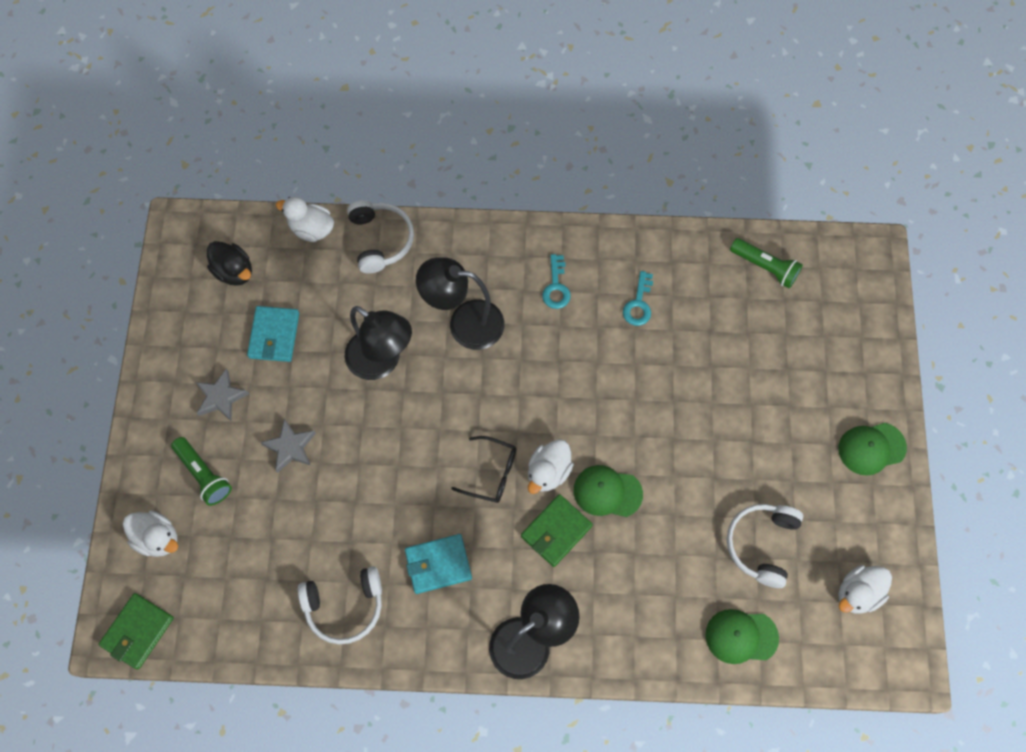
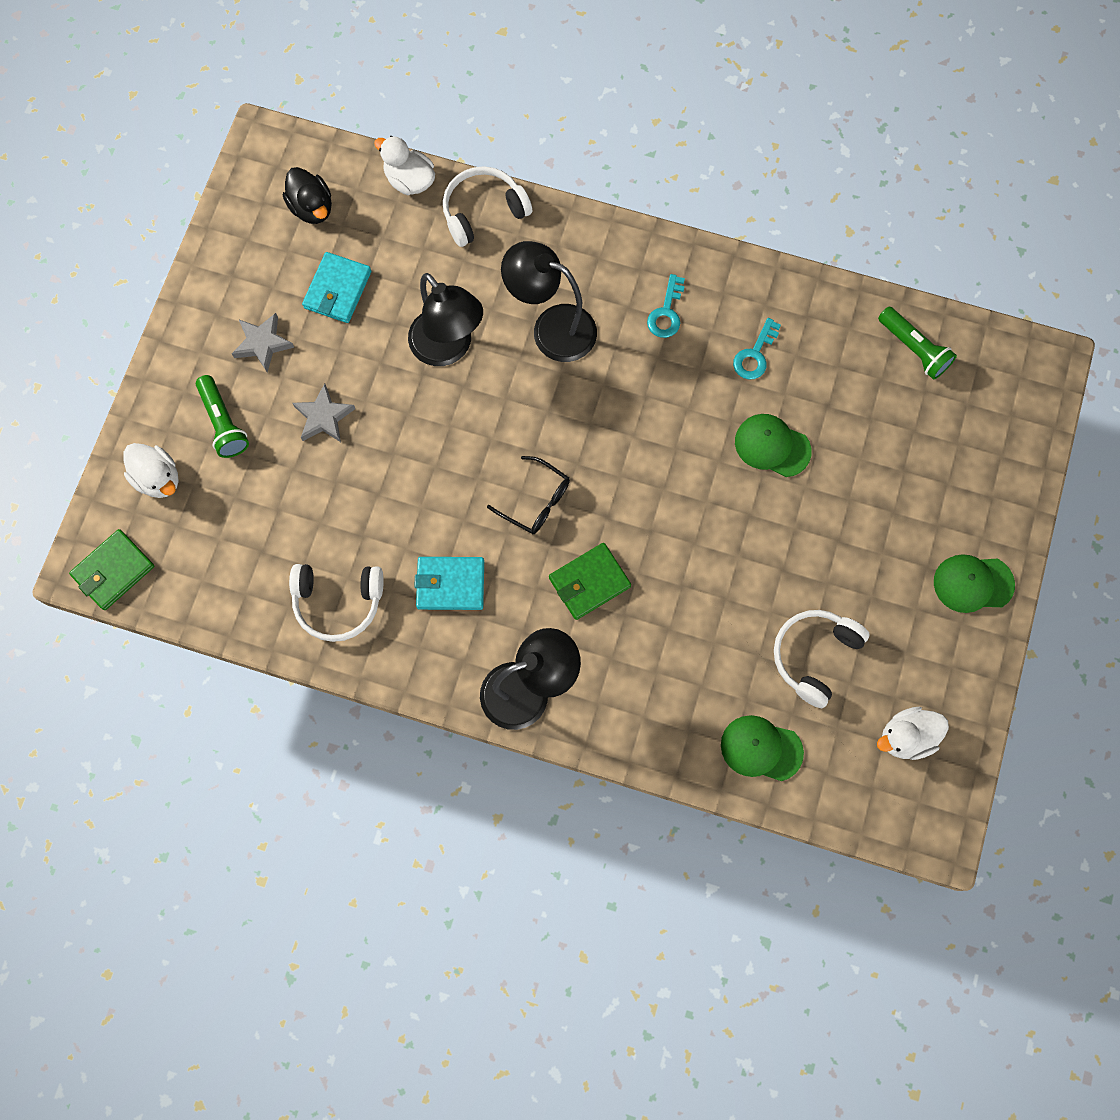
camera: 15 degrees right, 5 degrees up
white headphones [347,200,414,274] -> white headphones turned 120 degrees counterclockwise [443,166,532,247]
white duck [528,439,574,494] -> none
green cap [574,465,643,517] -> green cap moved to [735,414,812,477]

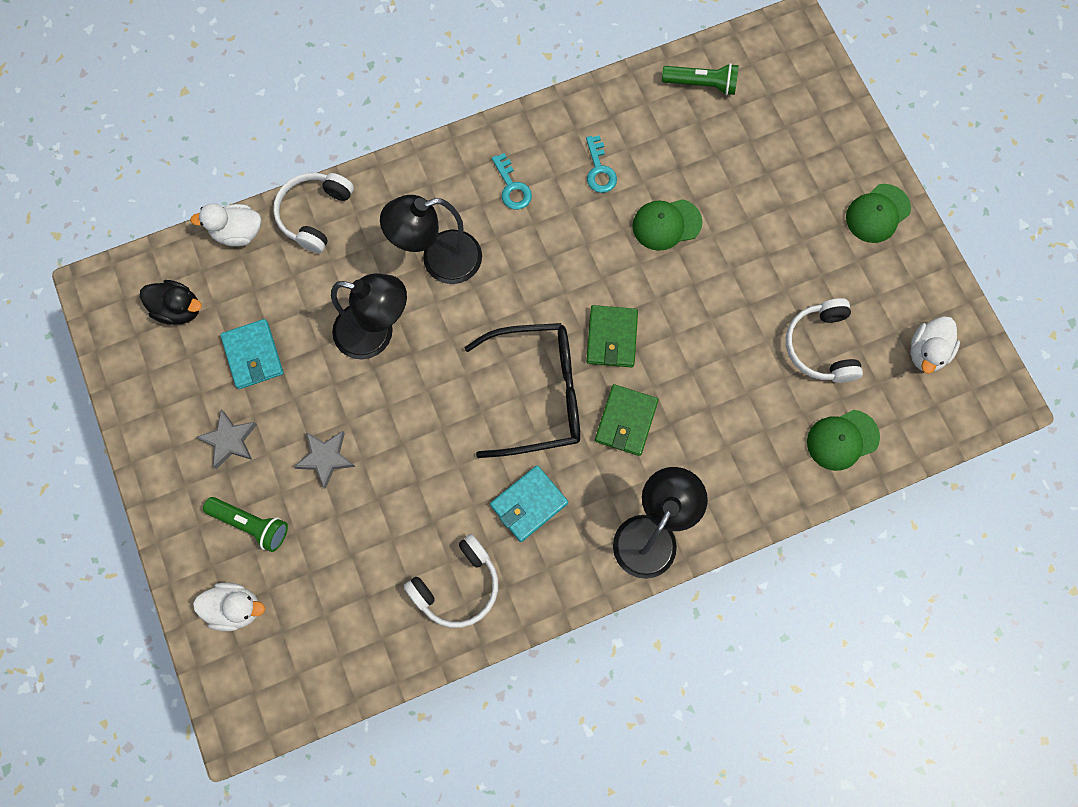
camera: 40 degrees left, 0 degrees up
green wallet [69,529,154,610] -> green wallet moved to [586,305,638,367]
black glasses [487,456,570,534] -> black glasses [464,323,580,458], size x1.92

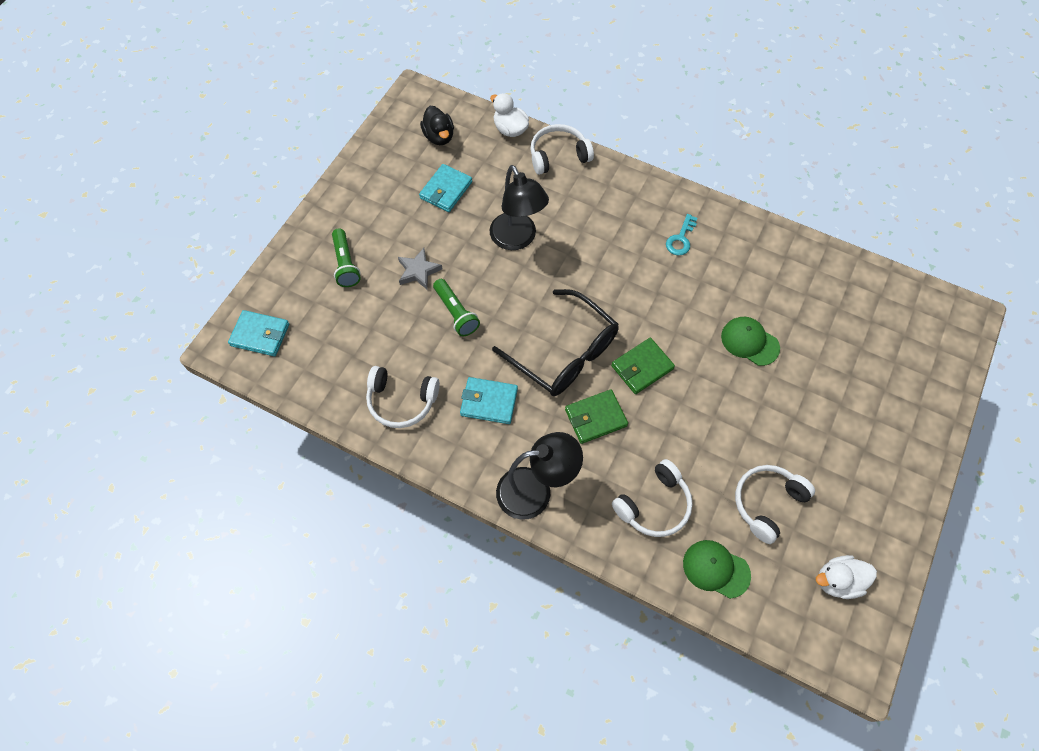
camera: 50 degrees right, 10 degrees down
white duck [193,583,265,631] -> none
grey star [196,410,257,469] -> none
black lamp [380,195,482,284] -> none
turquoise key [586,135,617,193] -> none
green flashlight [662,63,739,95] -> green flashlight moved to [433,279,480,336]
green cap [846,184,911,243] -> none
none -> turquoise wallet [228,310,289,356]
none -> white headphones [612,459,693,537]

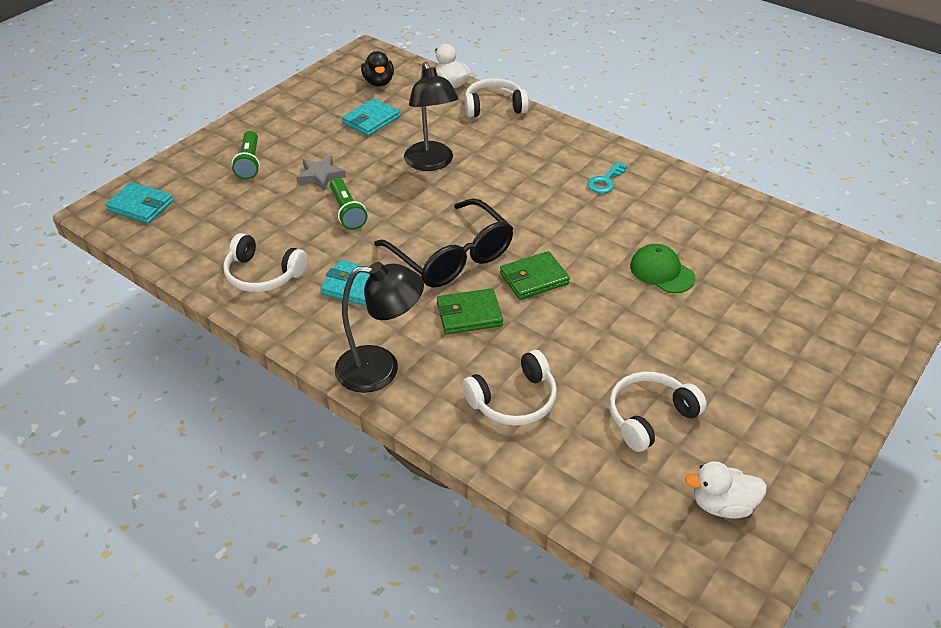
camera: 10 degrees right, 20 degrees down
green cap [683,540,751,599] -> none

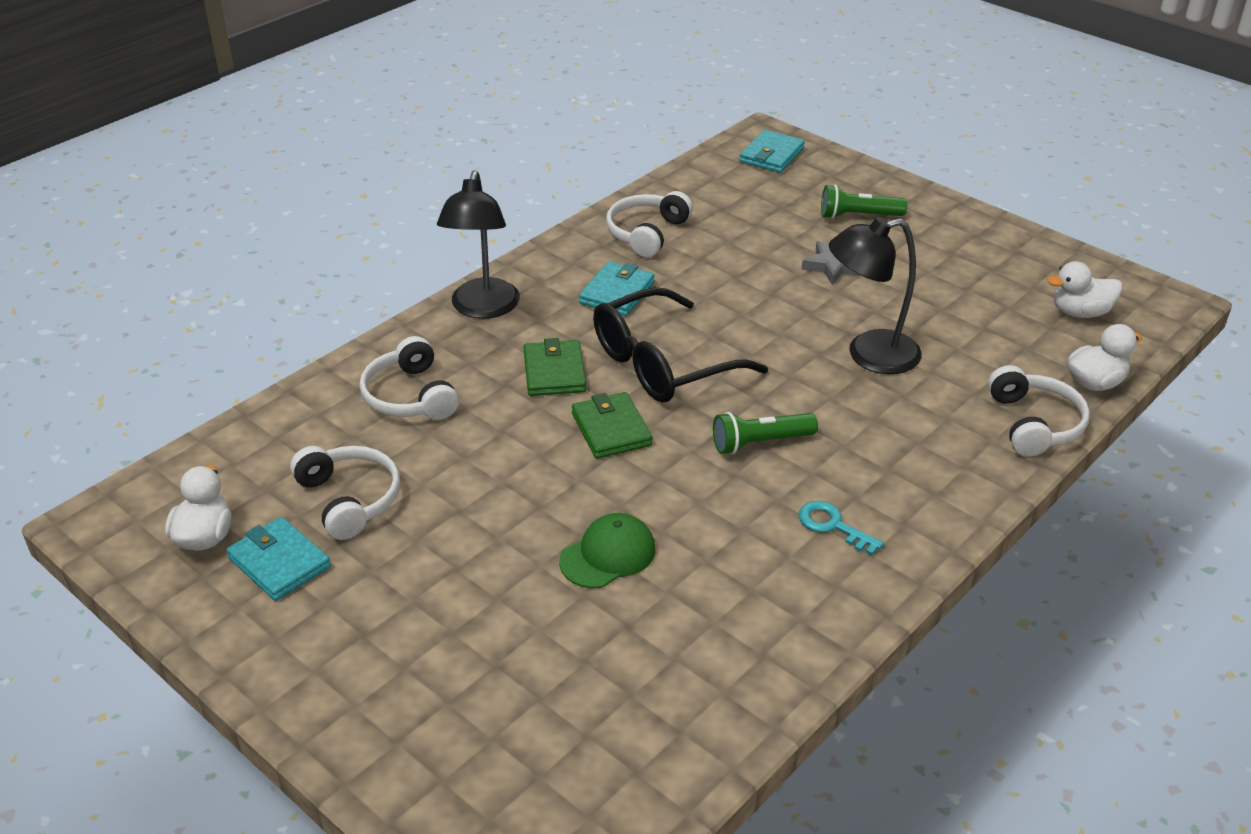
camera: 95 degrees right, 5 degrees down
green flashlight [330,178,367,230] -> green flashlight moved to [713,412,818,454]
turquoise wallet [342,98,400,136] -> turquoise wallet moved to [227,517,331,601]
black duck [361,51,394,86] -> white duck [1047,261,1122,318]

